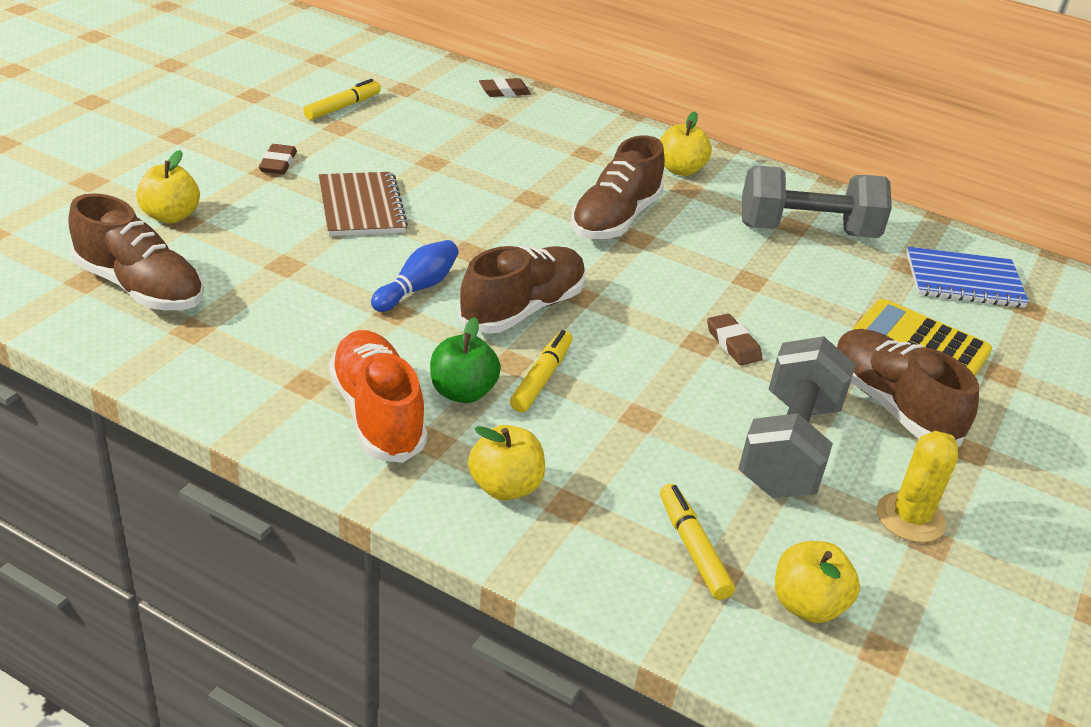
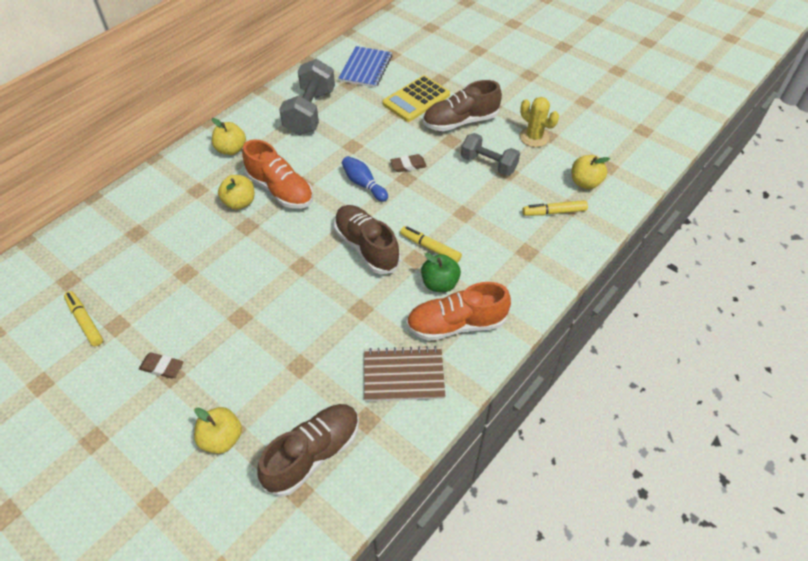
camera: 75 degrees left, 15 degrees up
brown notebook [318,172,408,236] -> brown notebook moved to [364,346,446,401]
blue bowling pin [371,240,459,312] -> blue bowling pin moved to [342,156,388,202]
yellow apple [468,425,545,500] -> yellow apple moved to [218,175,255,210]
brown eraser [479,78,531,97] -> none
brown shoe [571,135,665,239] -> orange shoe [242,139,313,209]
grey dumbbell [738,336,856,498] -> grey dumbbell [461,133,520,176], size x0.66

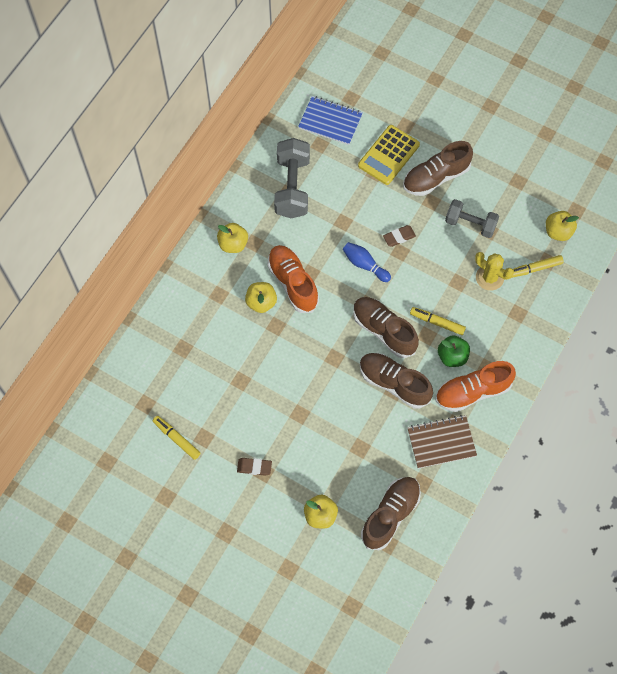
camera: 10 degrees left, 15 degrees up
orange shoe [242,139,313,209] -> orange shoe turned 150 degrees counterclockwise [267,245,319,313]
blue notebook [338,46,392,88] -> blue notebook turned 75 degrees counterclockwise [298,96,363,145]
yellow cactus [519,97,559,147] -> yellow cactus moved to [475,252,514,291]
none -> brown shoe [360,353,433,409]

